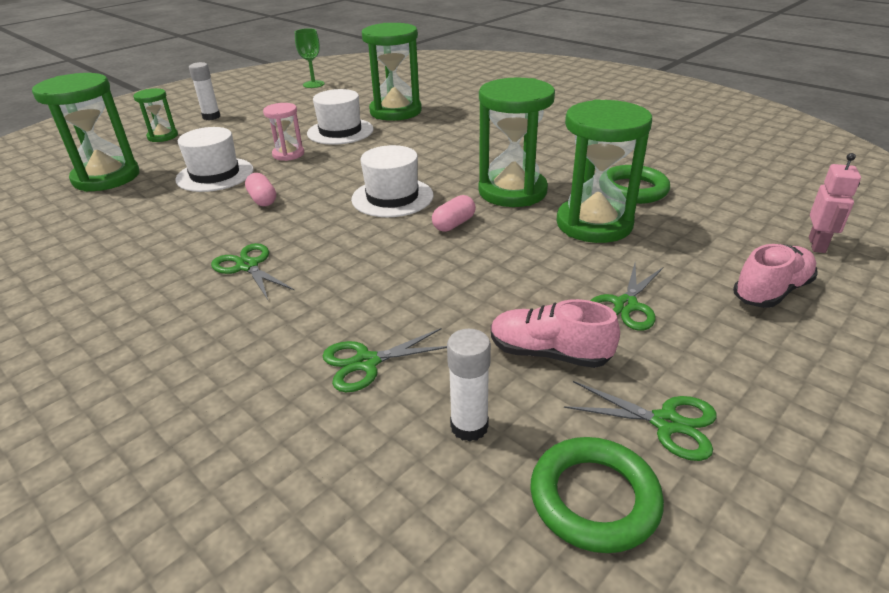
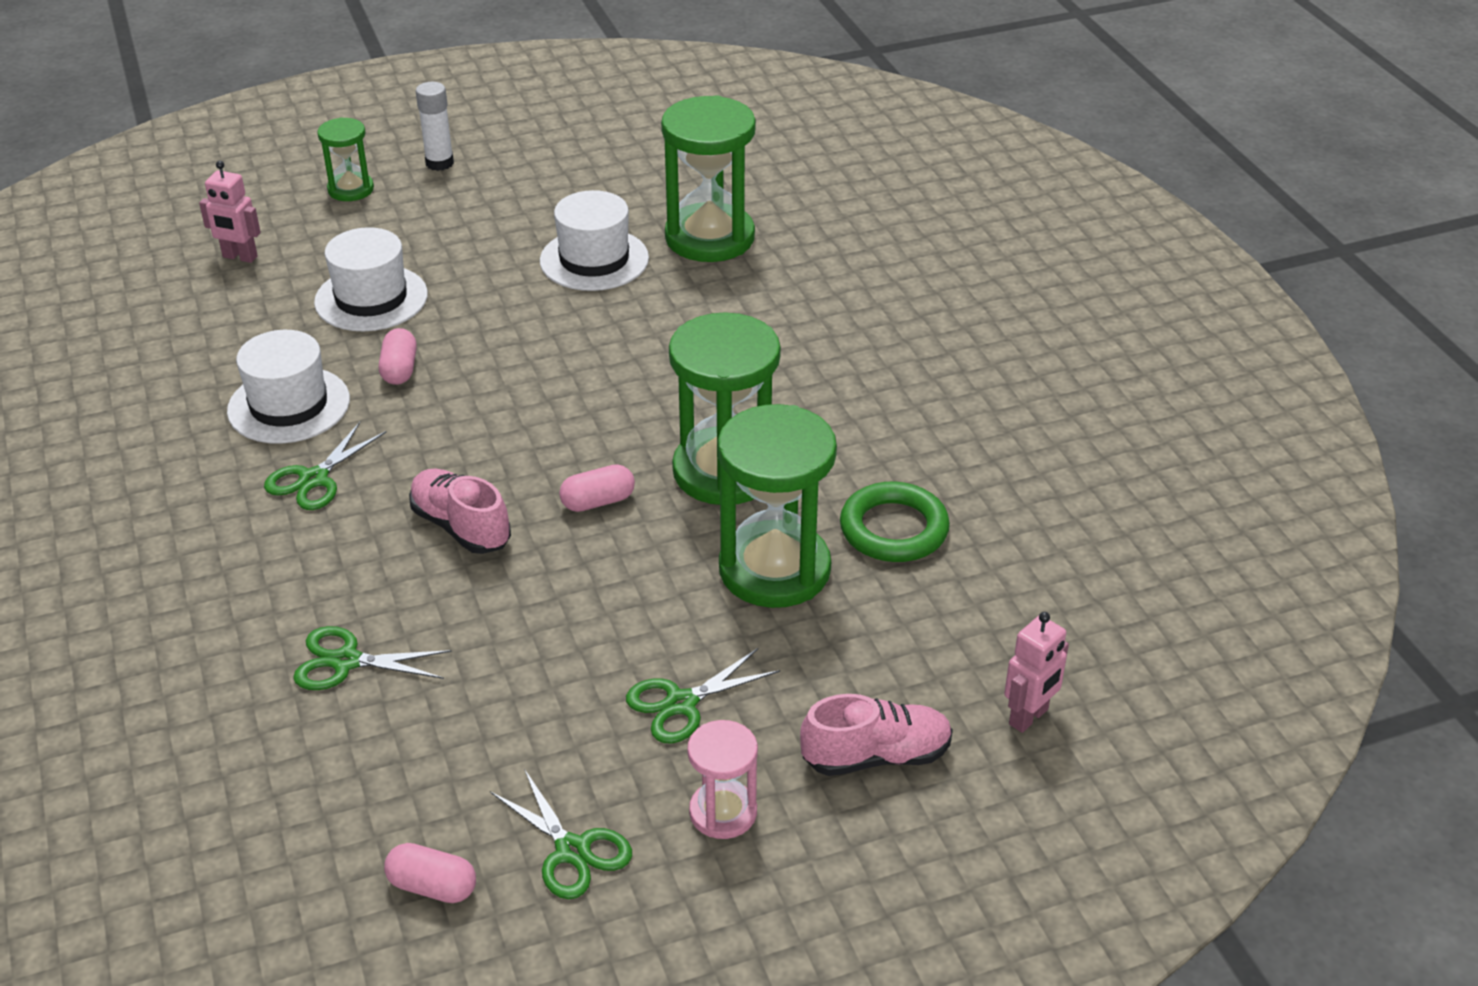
camera: 25 degrees right, 5 degrees up
green hourglass [32,73,139,192] -> pink robot [199,161,261,263]
green scissors [211,243,294,300] -> green scissors turned 135 degrees counterclockwise [264,422,386,510]
pink hourglass [263,103,304,161] -> pink hourglass moved to [687,720,758,839]
green goblet [295,28,325,88] -> none
white hat [351,145,434,217] -> white hat moved to [227,330,350,444]
white glue stick [447,329,491,442] -> none
pink shoe [491,299,620,368] -> pink shoe moved to [409,469,511,554]
green ring [531,437,664,553] -> pink capsule [384,843,476,903]

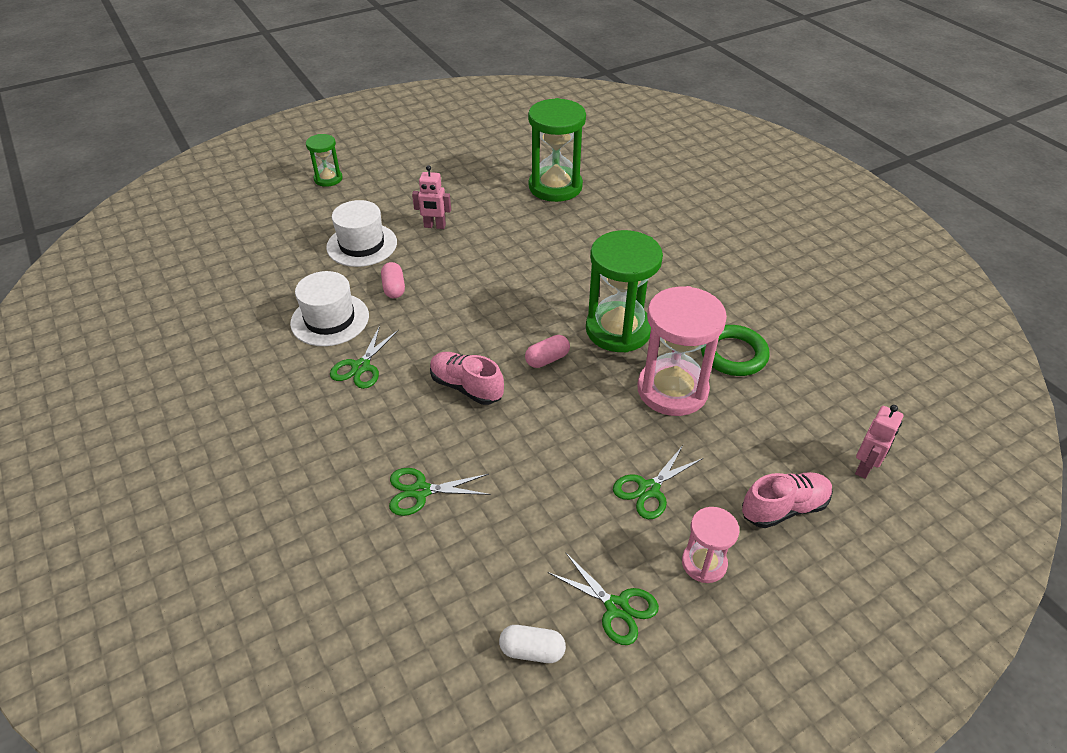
camera: 10 degrees left, 5 degrees up
pink robot [199,161,261,263] -> pink robot moved to [412,165,451,229]
pink capsule [384,843,476,903] -> white capsule [499,625,566,663]
white glue stick [416,82,454,171] -> none
white hat [540,190,649,291] -> none
green hourglass [718,404,837,608] -> pink hourglass [637,286,727,416]

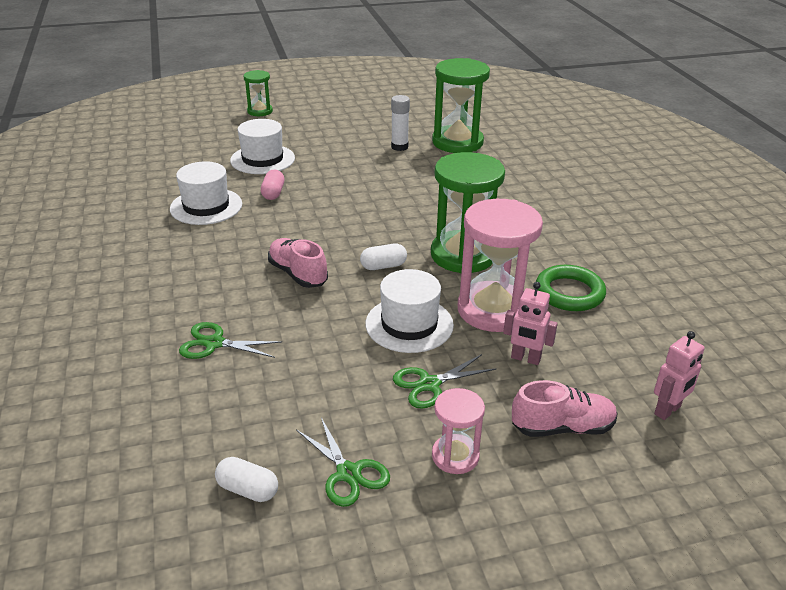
camera: 15 degrees right, 10 degrees down
green scissors [330,325,399,389] -> none
pink robot [412,165,451,229] -> pink robot moved to [503,282,558,365]
pink capsule [525,335,570,368] -> white capsule [360,244,407,270]
none -> white hat [365,269,454,353]
none -> white glue stick [391,95,410,151]

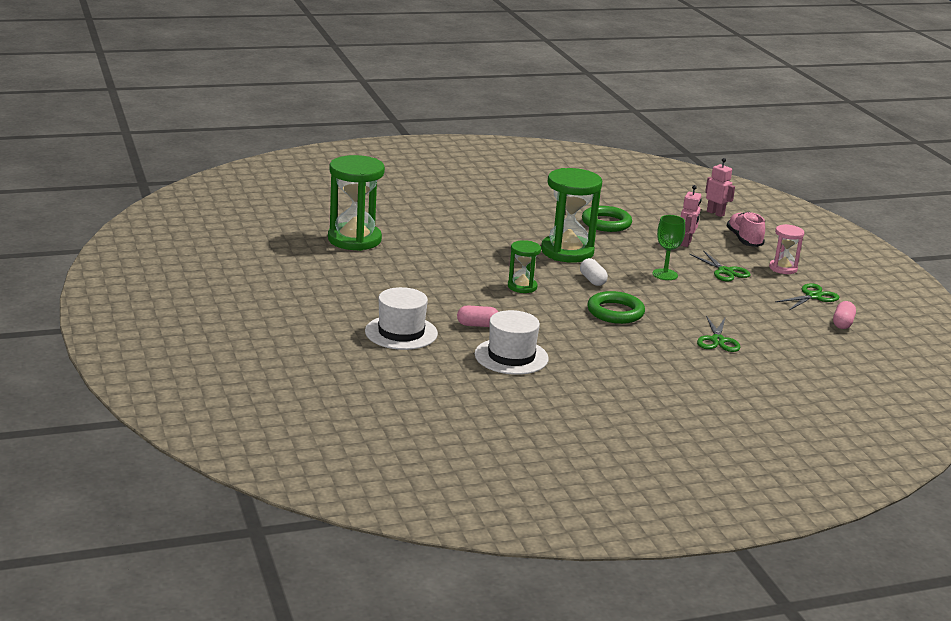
camera: 95 degrees left, 10 degrees down
white capsule [215,457,278,502] -> pink capsule [833,301,856,329]
green hourglass [244,70,273,116] -> green hourglass moved to [508,240,541,293]
pink shoe [268,238,328,288] -> green ring [587,291,645,324]
white hat [365,269,454,353] -> green goblet [652,215,685,280]
white glue stick [391,95,410,151] -> none
pink hourglass [458,199,543,332] -> none

